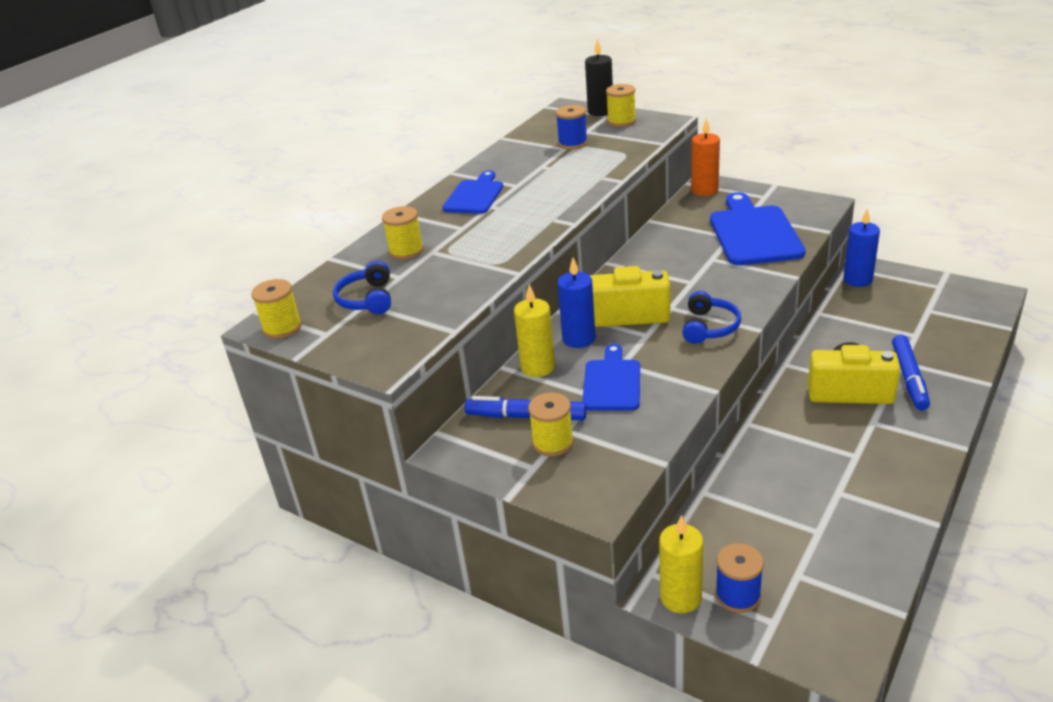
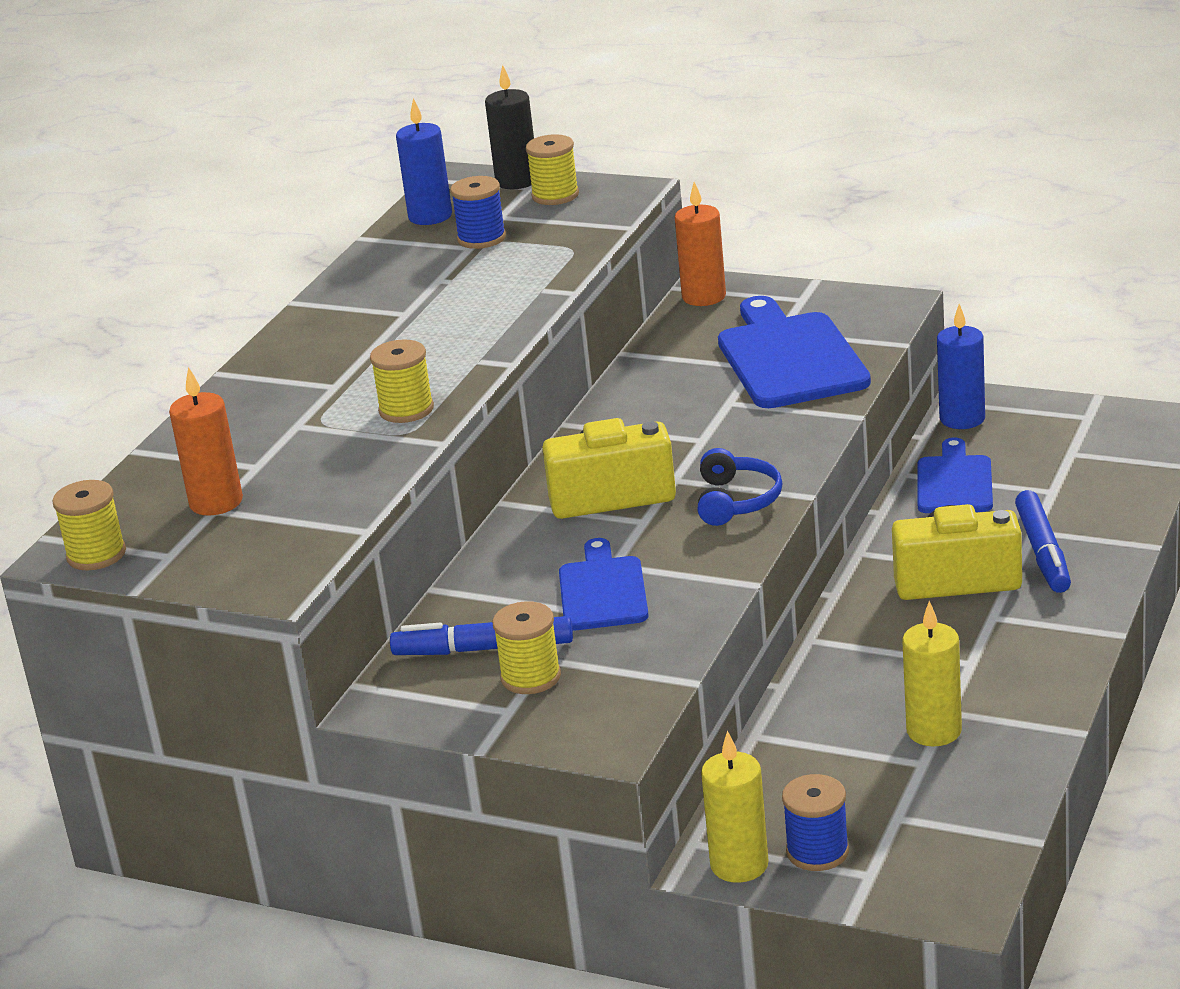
camera: 10 degrees left, 5 degrees down
blue headphones [333,261,391,314] -> orange candle [169,367,243,515]
yellow spool [382,206,424,260] -> yellow spool moved to [370,340,434,423]
blue cutting board [443,170,503,214] -> blue cutting board moved to [918,437,993,513]
yellow candle [514,284,555,377] -> yellow candle moved to [902,601,962,746]
blue candle [557,258,596,348] -> blue candle moved to [396,98,452,225]

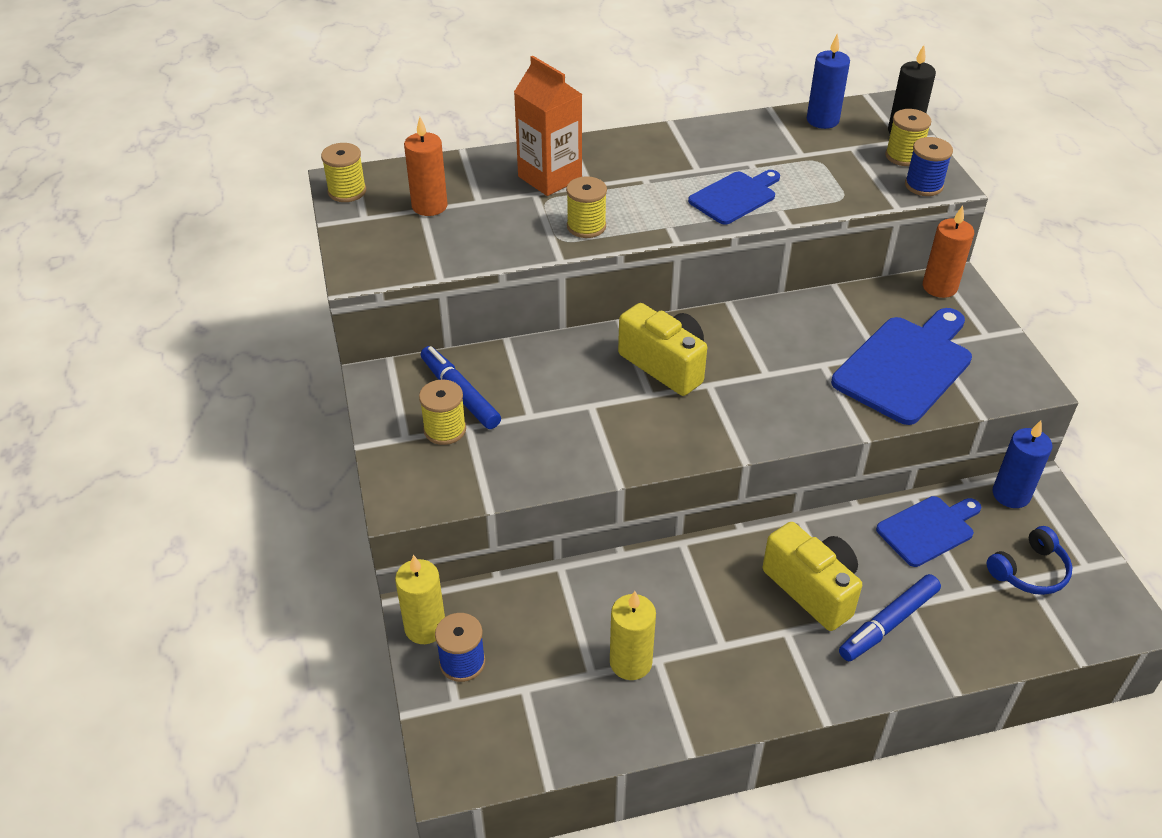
camera: 50 degrees right, 15 degrees up
blue spool [450,176,506,249] -> blue spool moved to [905,137,953,196]
blue cutting board [559,538,649,630] -> blue cutting board moved to [688,170,780,225]
blue headphones [697,448,782,526] -> blue headphones moved to [987,526,1072,595]
none -> orange carton [514,56,583,196]

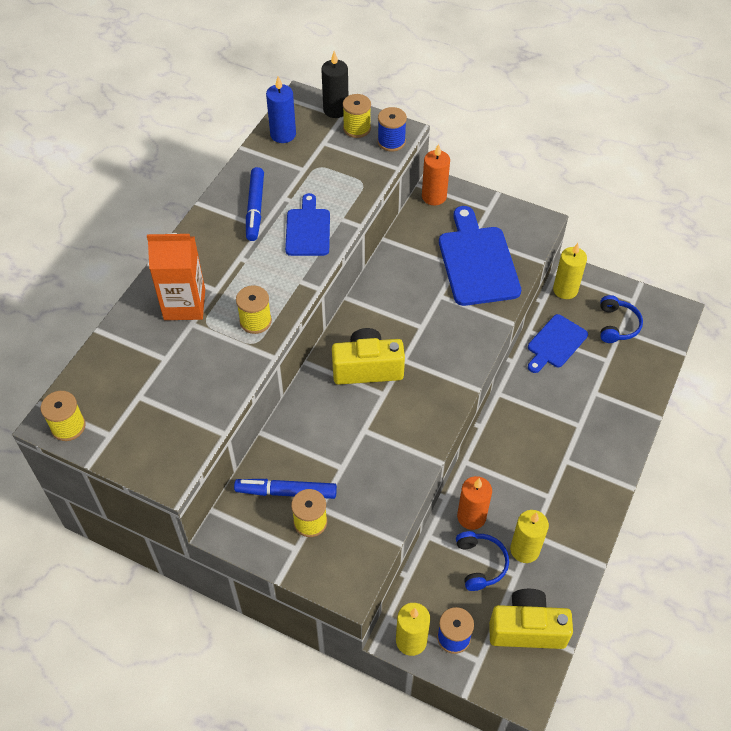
camera: 50 degrees left, 10 degrees up
orange candle [404,117,448,216] -> orange candle moved to [457,476,492,530]
yellow camera [763,522,862,631] -> yellow camera moved to [489,589,573,649]
blue marker [839,574,941,661] -> blue marker moved to [246,167,264,241]
blue cutting board [876,496,981,567] -> blue cutting board turned 150 degrees counterclockwise [528,314,588,373]
blue candle [993,420,1052,508] -> yellow candle [553,243,587,299]
none -> blue headphones [456,531,509,591]

